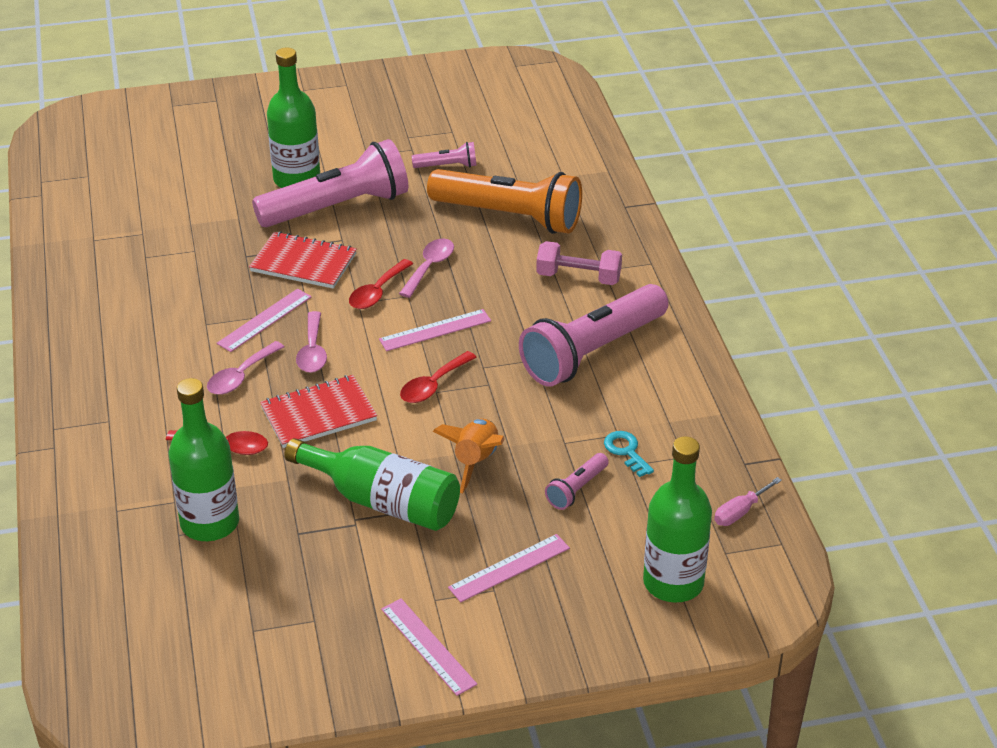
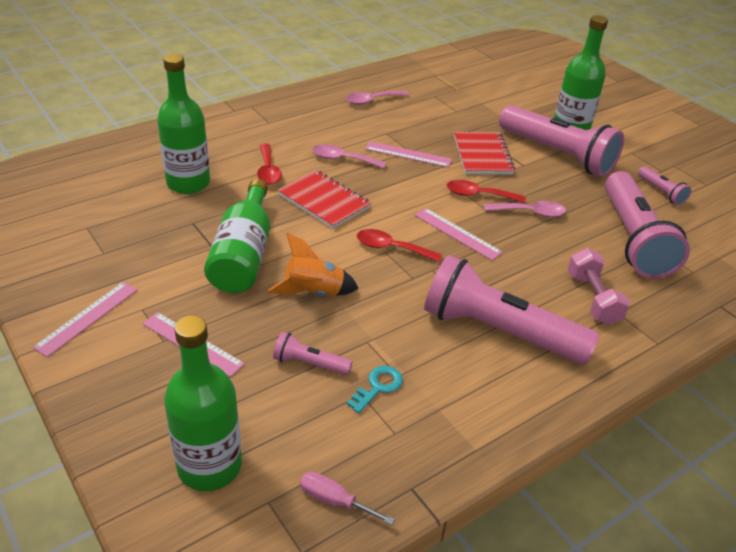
camera: 65 degrees right, 0 degrees up
pink spoon [296,311,327,373] -> pink spoon moved to [346,90,409,105]
orange flashlight [427,169,582,234] -> pink flashlight [605,171,690,279]

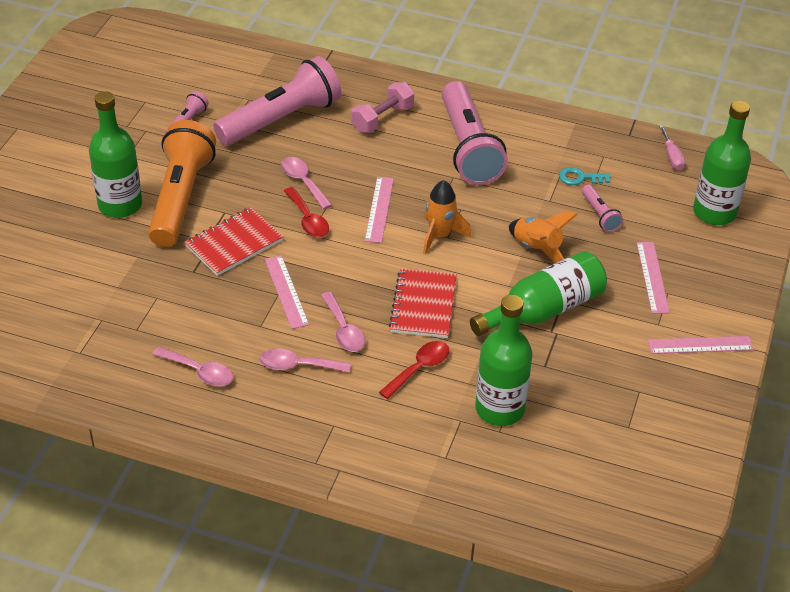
camera: 125 degrees left, 5 degrees up
red spoon [357,229,442,262] -> orange rocket [423,180,471,254]
pink flashlight [499,105,624,177] -> orange flashlight [148,120,216,247]
none -> pink spoon [260,349,351,373]

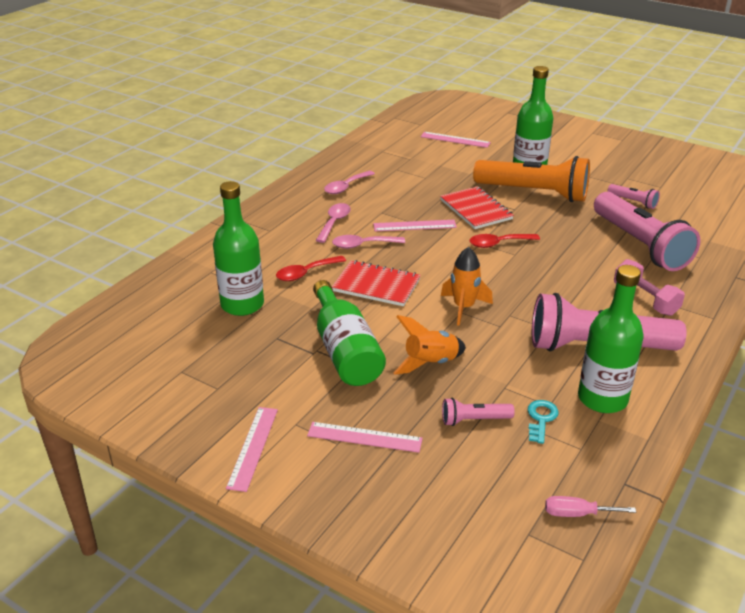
camera: 105 degrees right, 10 degrees down
pink spoon [281,157,332,209] -> none
pink ruler [365,177,394,243] -> pink ruler moved to [421,132,491,148]
red spoon [379,341,449,399] -> red spoon turned 90 degrees clockwise [276,256,346,281]
green bottle [693,100,751,225] -> green bottle moved to [578,265,644,413]

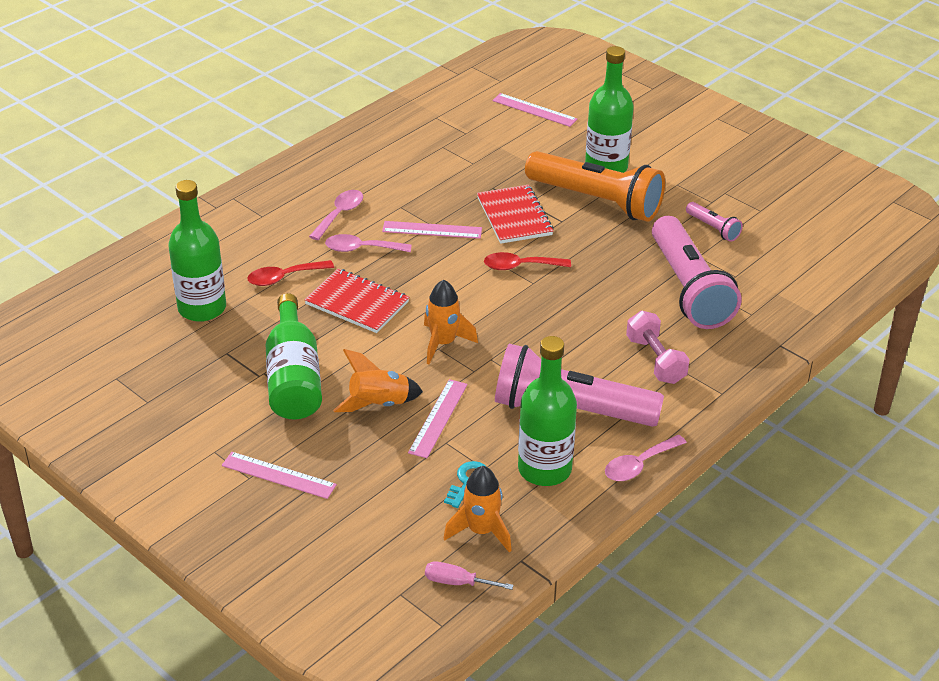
camera: 10 degrees right, 5 degrees up
pink ruler [226,407,278,492] -> pink ruler moved to [408,379,468,458]
pink spoon [324,171,375,194] -> pink spoon moved to [605,435,687,481]
pink flashlight [442,398,515,426] -> none
none -> orange rocket [444,466,512,553]

